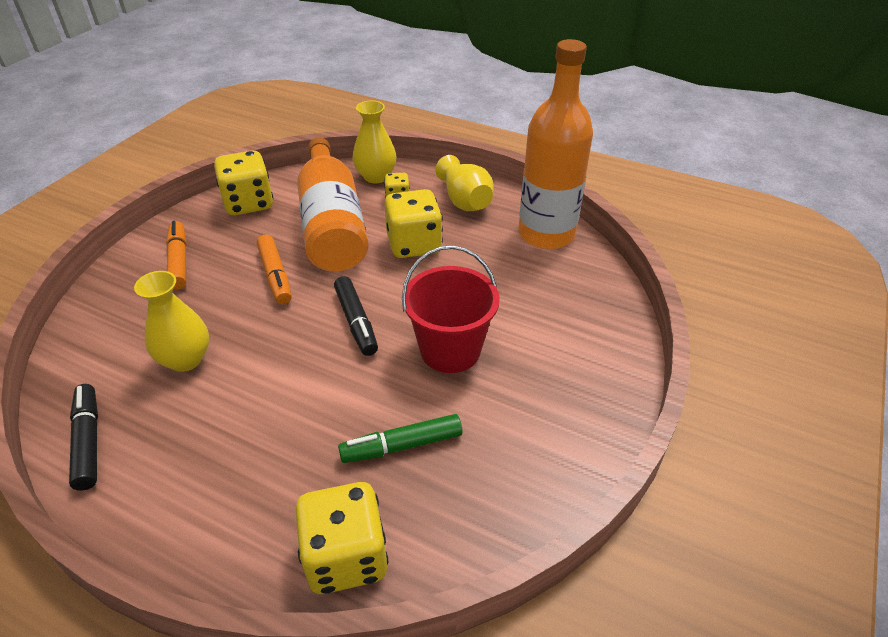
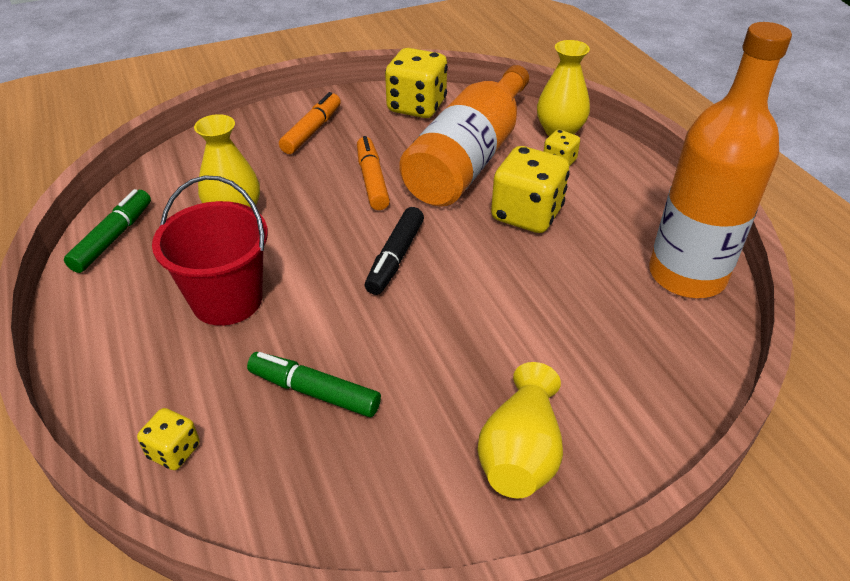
camera: 40 degrees right, 0 degrees up
black marker [69,384,98,491] -> green marker [64,189,151,273]
orange marker [257,235,291,304] -> orange marker turned 150 degrees clockwise [357,136,390,210]
yellow dice [296,482,388,594] -> yellow dice [137,408,200,470], size x0.51
red bucket [402,245,500,373] -> red bucket moved to [152,175,268,326]
yellow vase [435,155,494,211] -> yellow vase moved to [477,362,563,498]

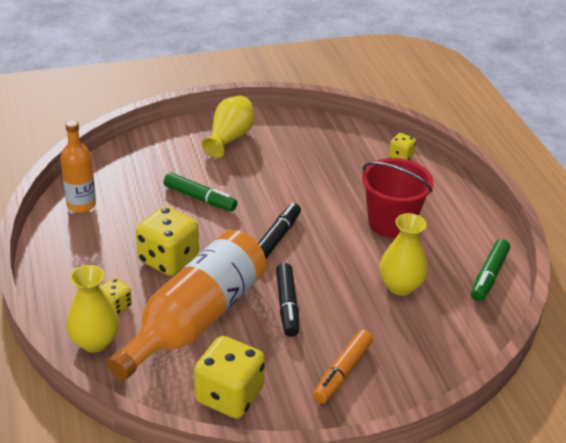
camera: 175 degrees left, 5 degrees down
green marker [247,352,381,417] -> green marker moved to [163,172,237,211]
orange marker [357,136,390,210] -> black marker [276,263,299,337]
orange bottle [649,22,792,298] -> orange bottle [60,120,96,213], size x0.56

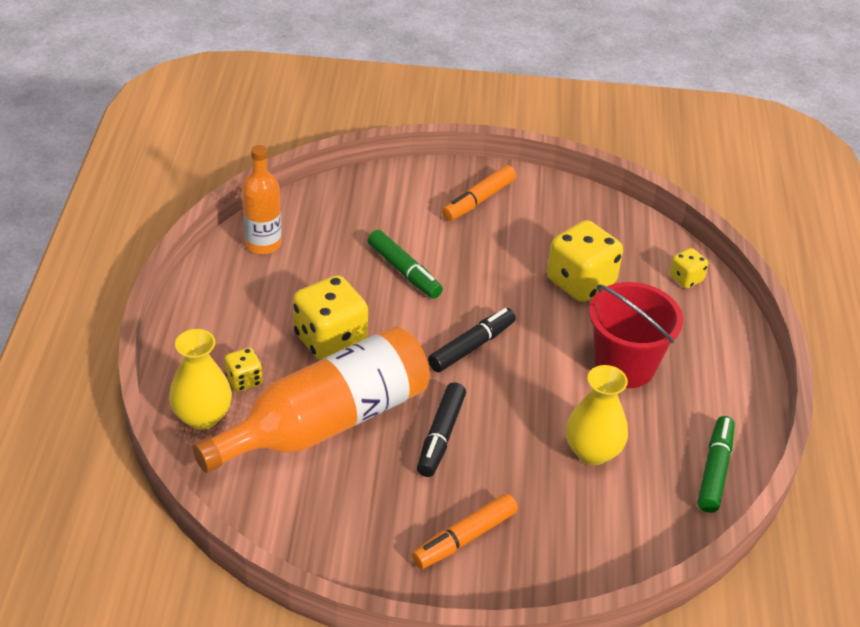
camera: 20 degrees right, 5 degrees up
yellow dice [194,336,265,418] -> yellow dice moved to [547,220,623,302]
yellow vase [201,96,254,158] -> orange marker [442,165,516,221]
green marker [471,239,510,301] -> green marker turned 150 degrees clockwise [698,416,735,513]

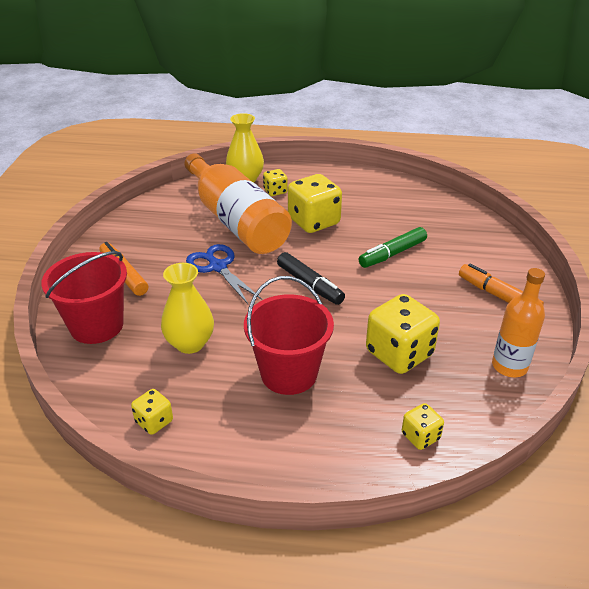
camera: 95 degrees right, 5 degrees down
orange bottle [242,145,281,254] -> orange bottle moved to [492,268,545,377]
black marker [417,382,466,477] -> blue scissors [186,244,262,304]
green marker [698,416,735,513] -> yellow dice [131,389,173,435]
none -> red bucket [42,251,127,344]

